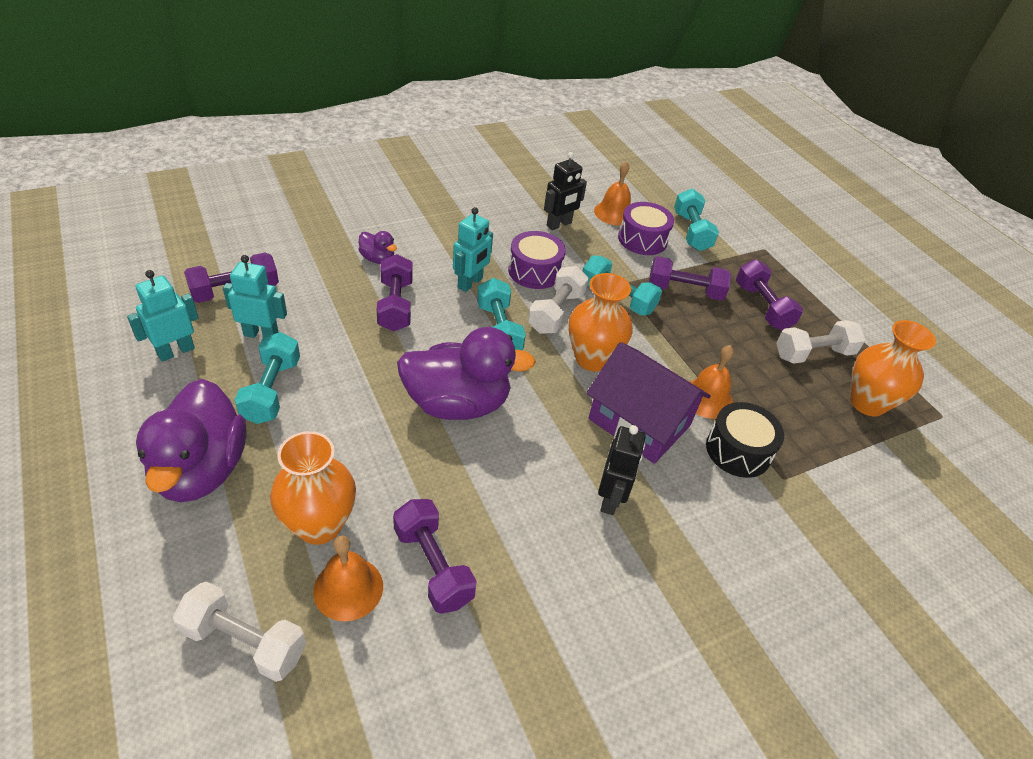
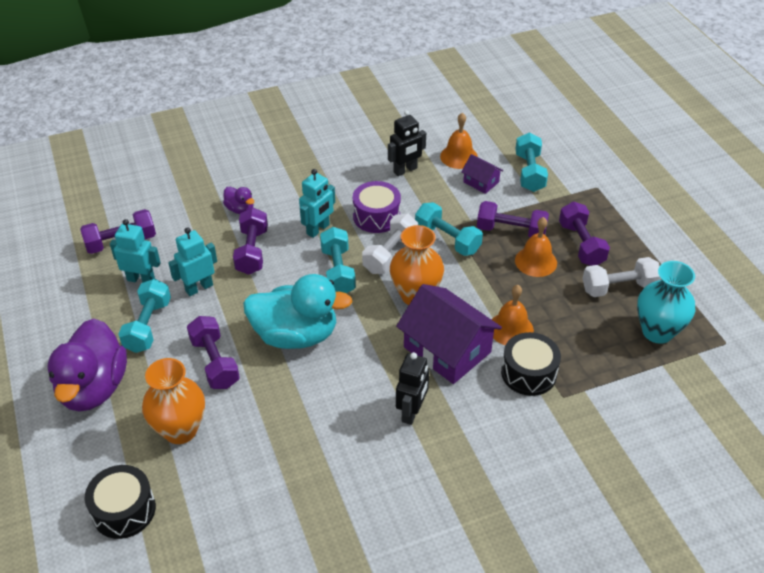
camera: 10 degrees right, 0 degrees up
turquoise robot [127,270,199,362] -> turquoise robot moved to [168,227,217,296]
white dumbbell [173,581,306,682] -> black drum [85,465,156,539]
orange bell [313,535,383,622] -> orange bell moved to [515,217,557,277]
purple dumbbell [393,499,477,614] -> purple dumbbell moved to [187,316,240,389]
purple duck [397,327,536,420] -> turquoise duck [243,274,353,349]
purple drum [618,202,674,255] -> purple house [461,154,503,194]
orange vase [850,320,936,416] -> turquoise vase [637,261,695,344]

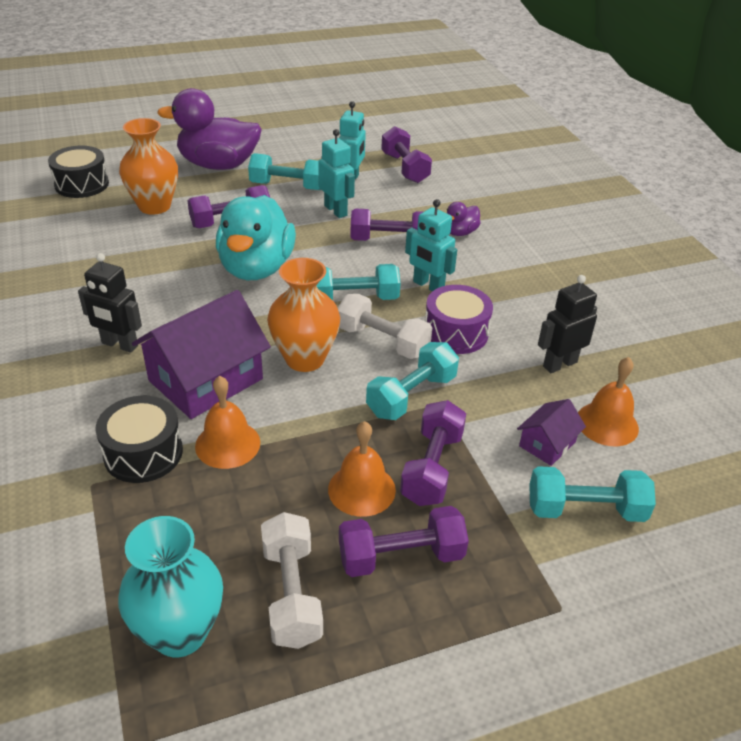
camera: 90 degrees right, 5 degrees down
black robot [388,110,426,176] -> black robot turned 90 degrees clockwise [538,275,597,373]

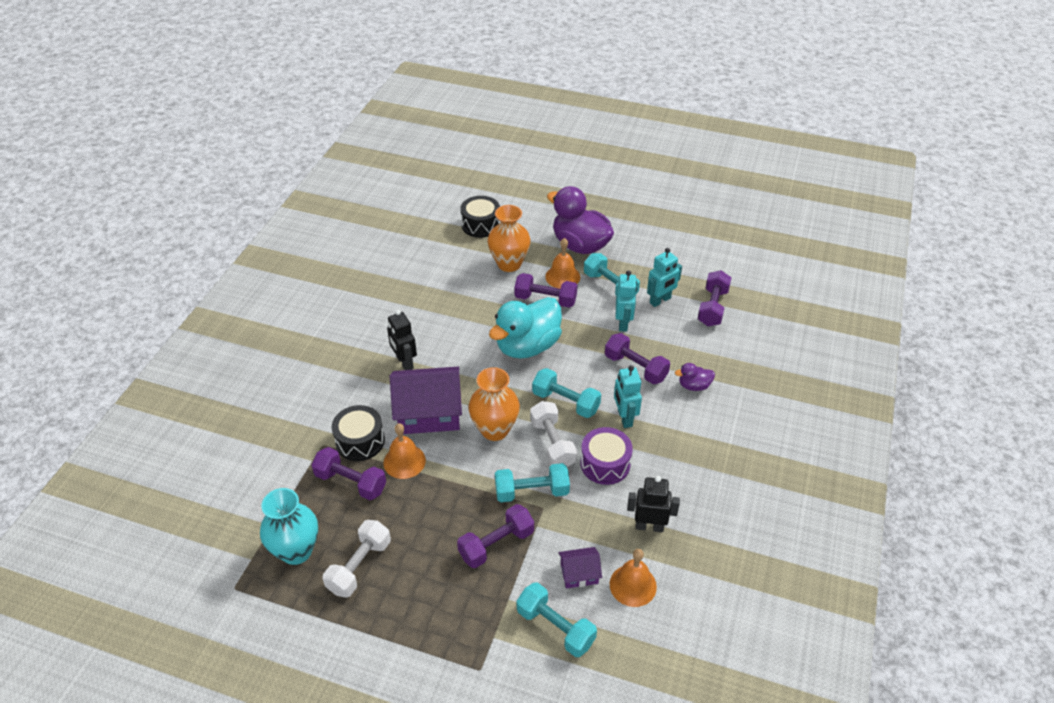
camera: 40 degrees right, 5 degrees up
orange bell [328,421,396,517] -> orange bell moved to [545,238,580,289]
purple dumbbell [339,506,469,577] -> purple dumbbell moved to [311,447,386,500]

